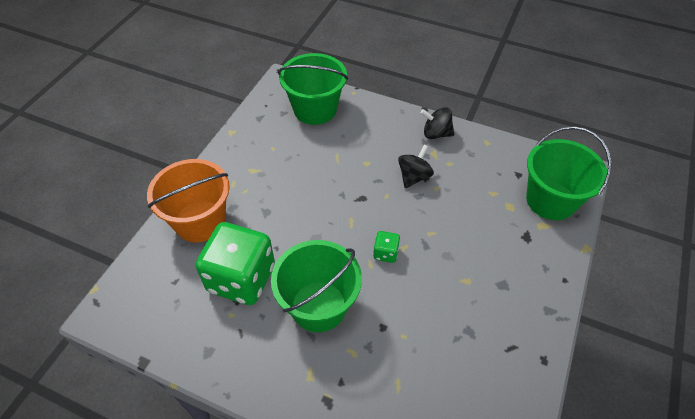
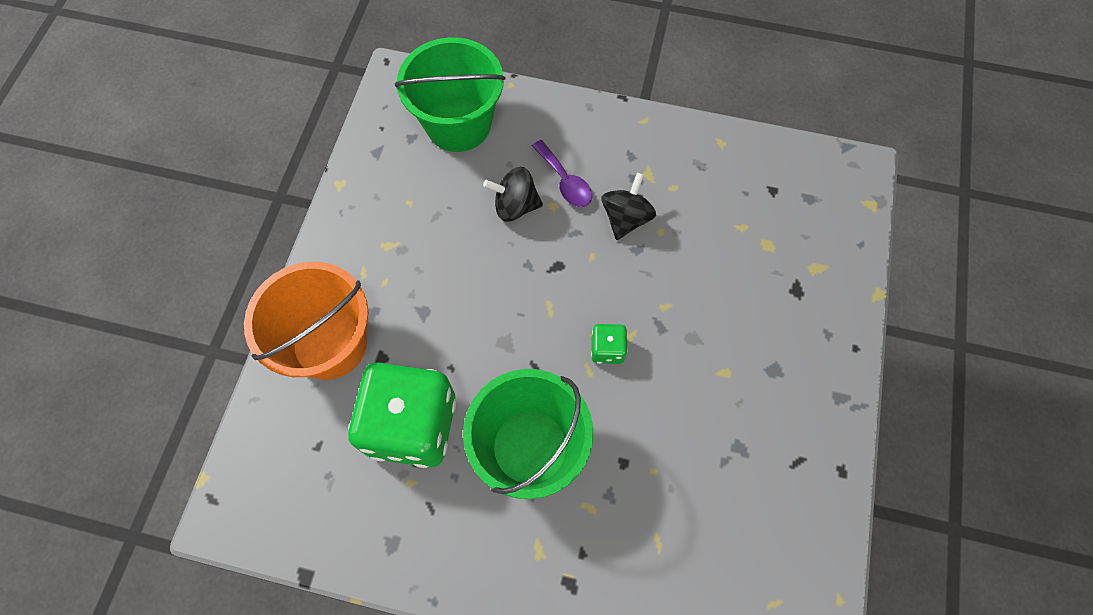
camera: 10 degrees left, 15 degrees up
black spinning top [420,107,454,139] -> black spinning top moved to [483,167,543,222]
green bucket [526,126,612,220] -> none
none -> purple spoon [532,140,592,207]

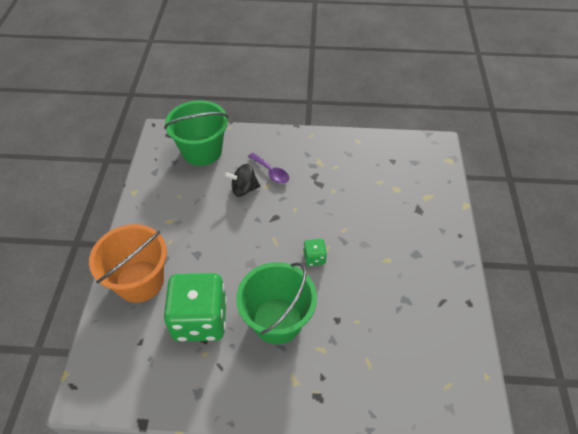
camera: 10 degrees left, 15 degrees down
black spinning top [602,173,656,240] -> none

